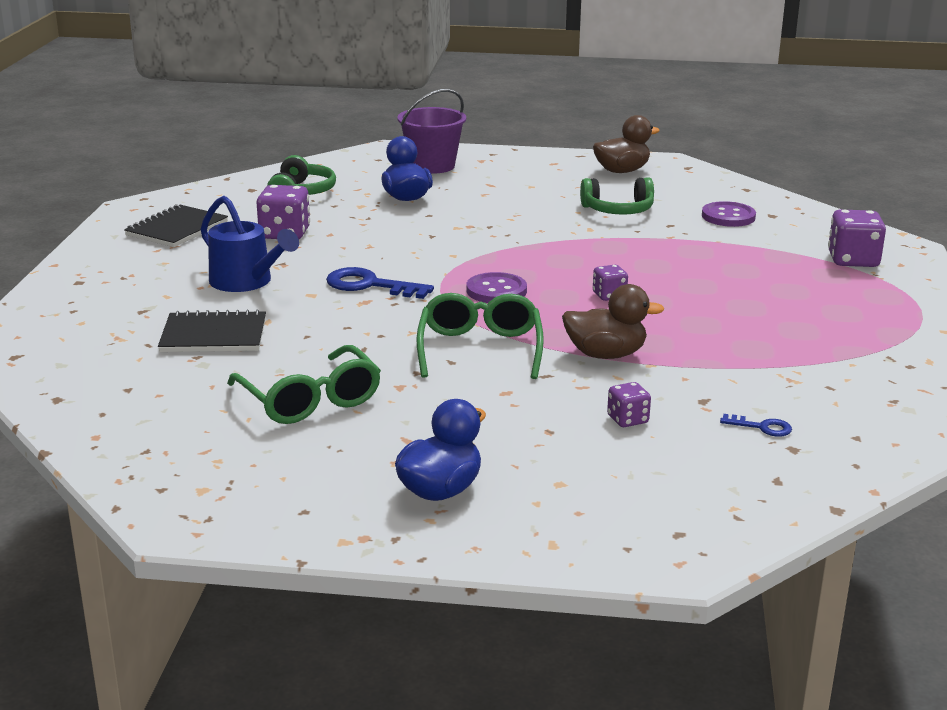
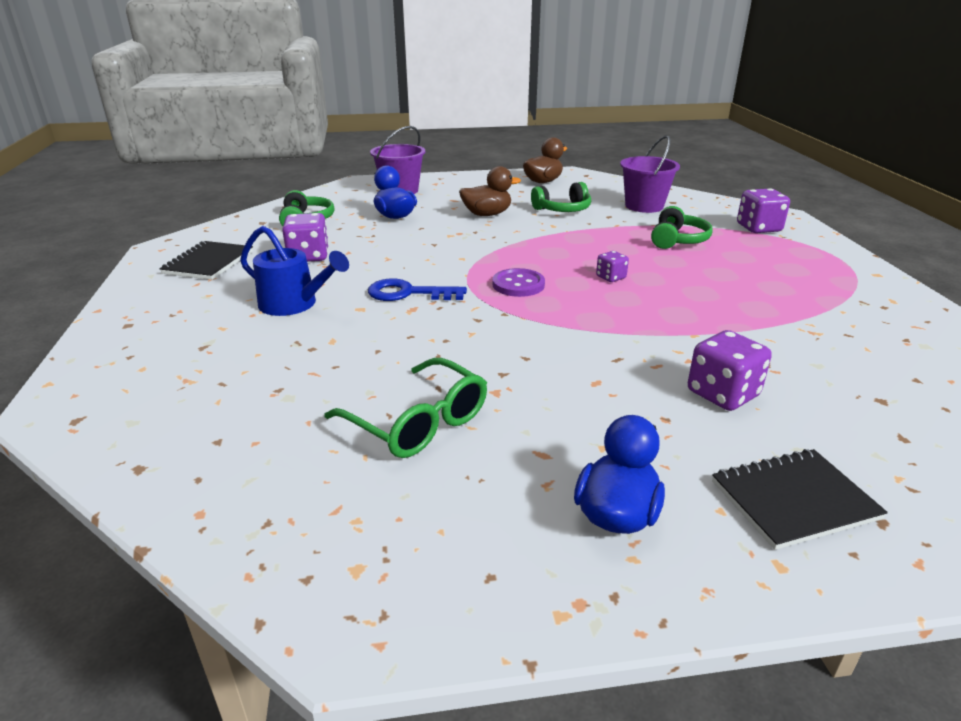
camera: 15 degrees left, 5 degrees up
black notebook [158,309,266,352] -> black notebook moved to [712,449,888,550]
green glasses [417,293,544,379] -> none
brown duck [562,284,665,359] -> brown duck moved to [459,166,521,216]
purple dice [607,382,651,427] -> purple dice [688,330,772,411], size x1.76
purple button [702,201,756,227] -> purple bucket [620,135,680,213]
blue key [720,414,792,437] -> none
none -> green headphones [651,206,713,249]

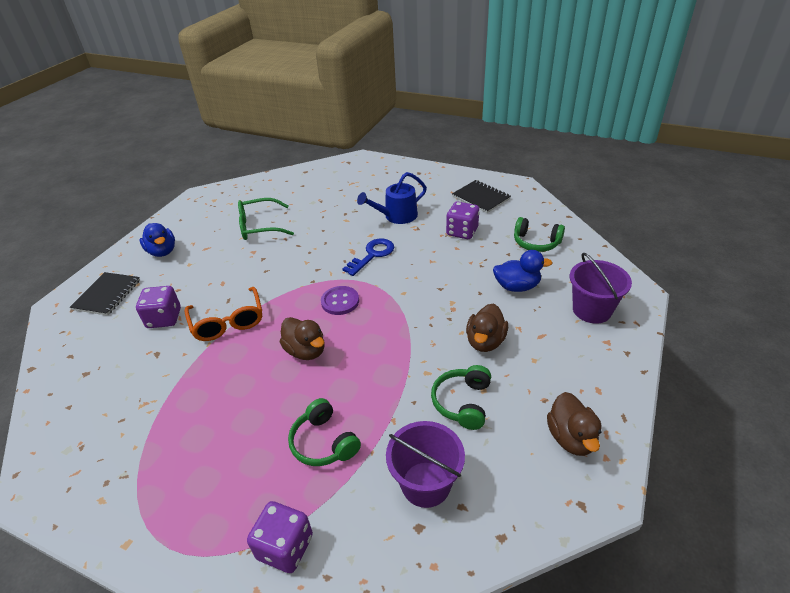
camera: 125 degrees right, 10 degrees up
purple dice [596,251,629,282] -> brown duck [280,317,325,360]
none -> orange glasses [185,287,262,341]

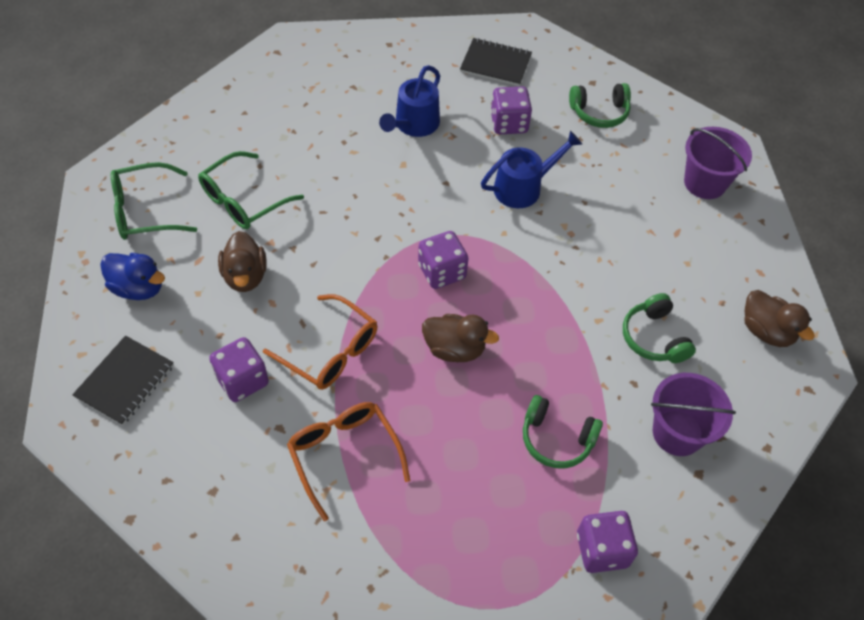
camera: 35 degrees left, 15 degrees up
black notebook [70,272,140,316] -> black notebook turned 45 degrees clockwise [72,336,174,425]
purple button [321,286,359,315] -> purple dice [418,231,468,289]
blue key [343,239,394,276] -> none
brown duck [466,303,508,352] -> brown duck moved to [218,231,267,292]
blue duck [493,250,553,292] -> none
none -> green glasses [111,162,197,240]
none -> orange glasses [287,402,410,521]
none -> blue watering can [481,131,582,208]

